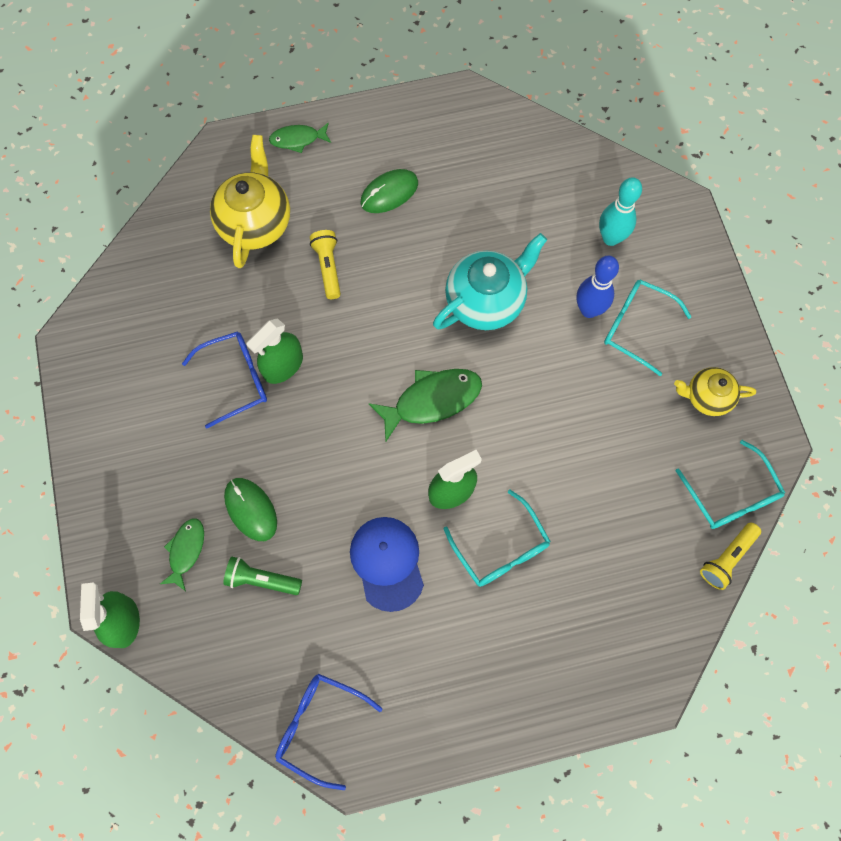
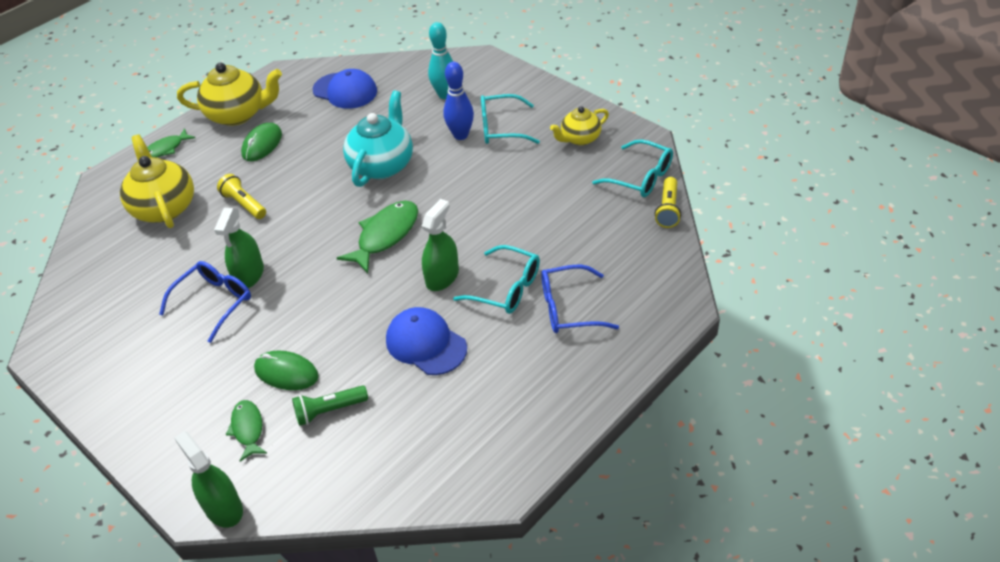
camera: 30 degrees left, 25 degrees down
blue glasses [275,674,383,790] -> blue glasses moved to [541,264,619,333]
none -> yellow teapot [177,62,282,126]
none -> blue cap [313,69,377,109]

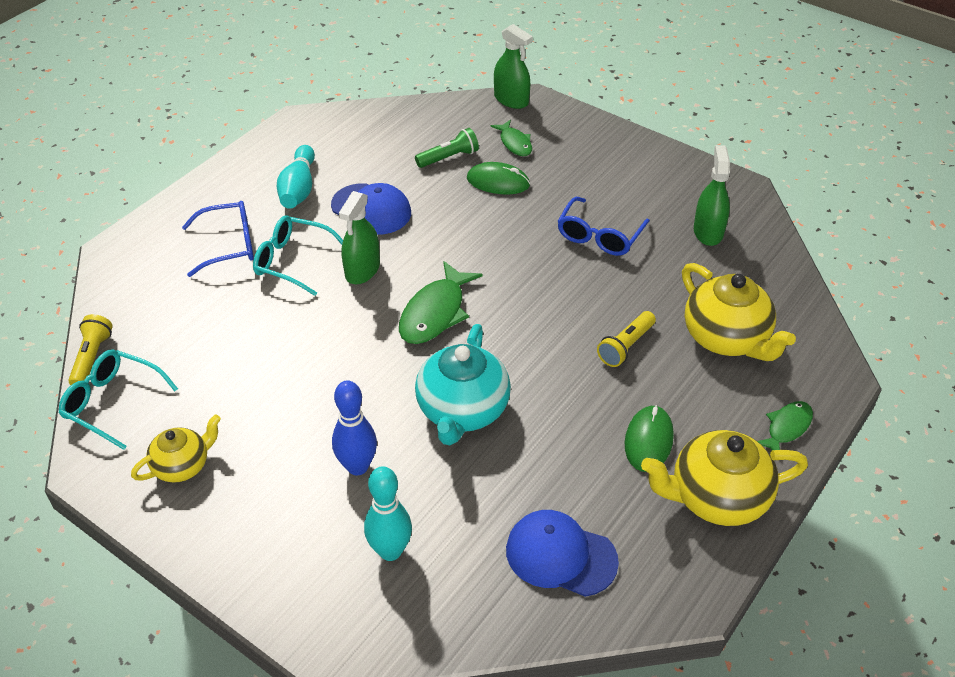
camera: 170 degrees right, 0 degrees up
green spray bottle [214,208,264,288] -> green spray bottle moved to [694,145,730,246]
yellow flashlight [217,174,266,219] -> yellow flashlight turned 90 degrees clockwise [597,311,656,367]
turquoise glasses [481,94,540,144] -> none
none -> turquoise bowling pin [277,145,315,209]

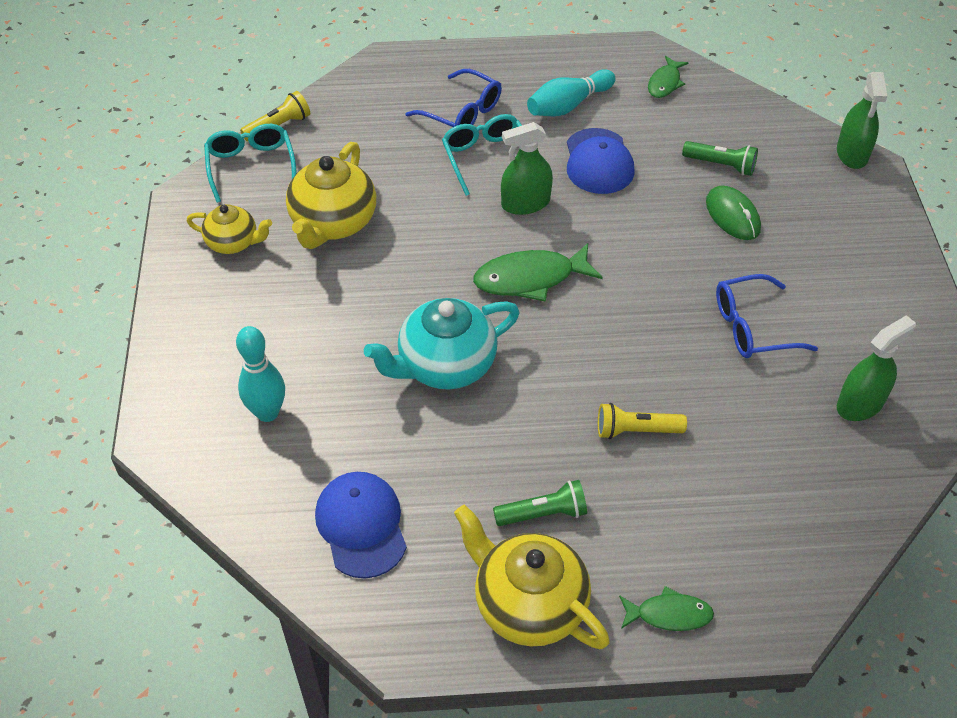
camera: 50 degrees right, 5 degrees up
blue bowling pin [332,380,377,475] -> none
green fish [490,120,532,156] -> green fish moved to [648,56,689,98]
green mouse [624,405,674,472] -> green flashlight [493,480,587,526]
yellow teapot [682,263,796,361] -> yellow teapot moved to [286,142,376,249]

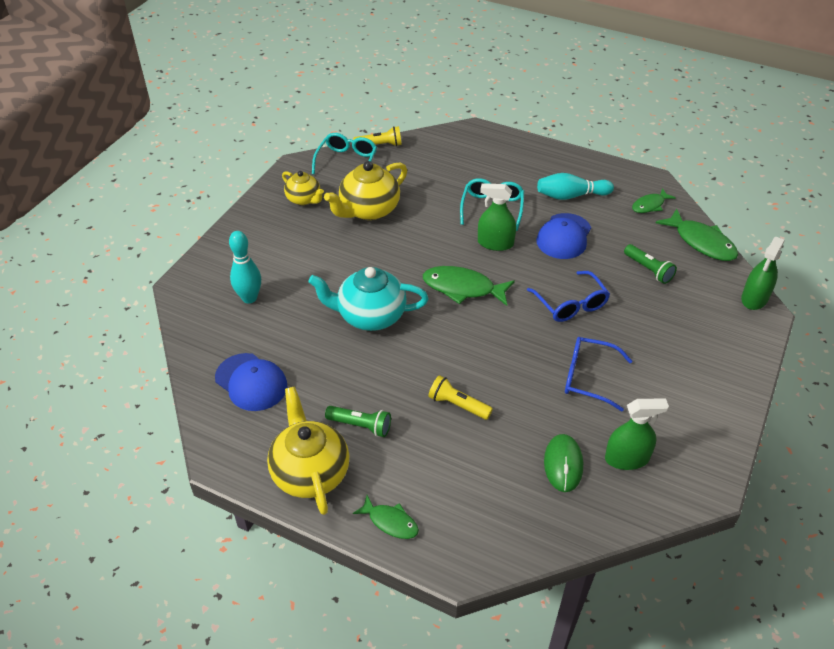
camera: 30 degrees right, 5 degrees down
blue cap [315,472,407,579] -> blue cap turned 120 degrees clockwise [215,353,287,411]
blue glasses [405,69,502,127] -> blue glasses moved to [527,271,610,322]
green mouse [706,185,761,240] -> green mouse moved to [544,434,583,492]
none -> green fish [656,209,738,261]

